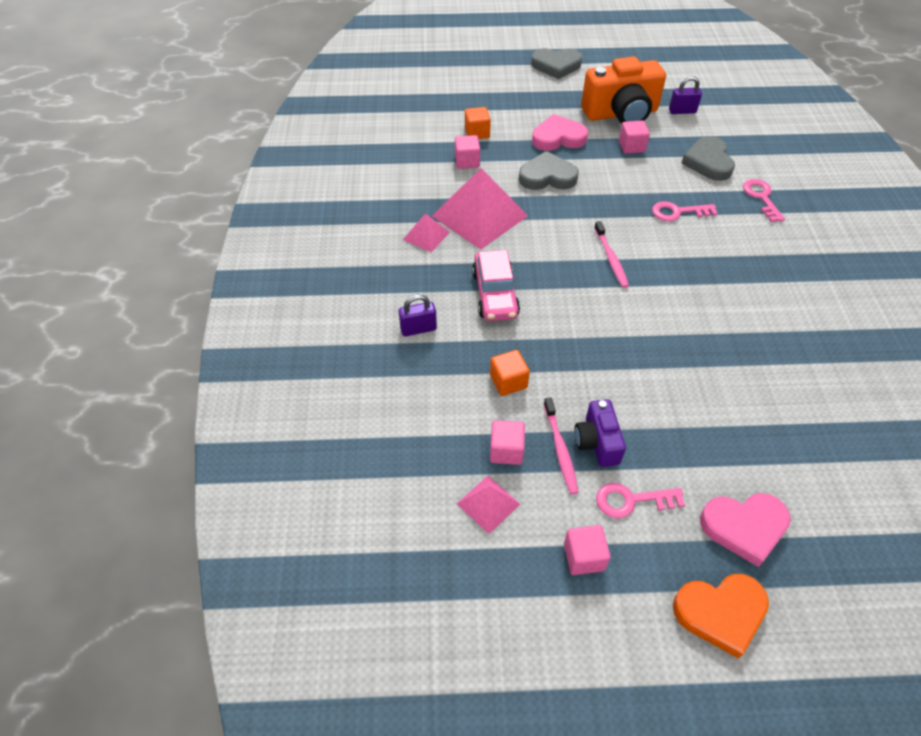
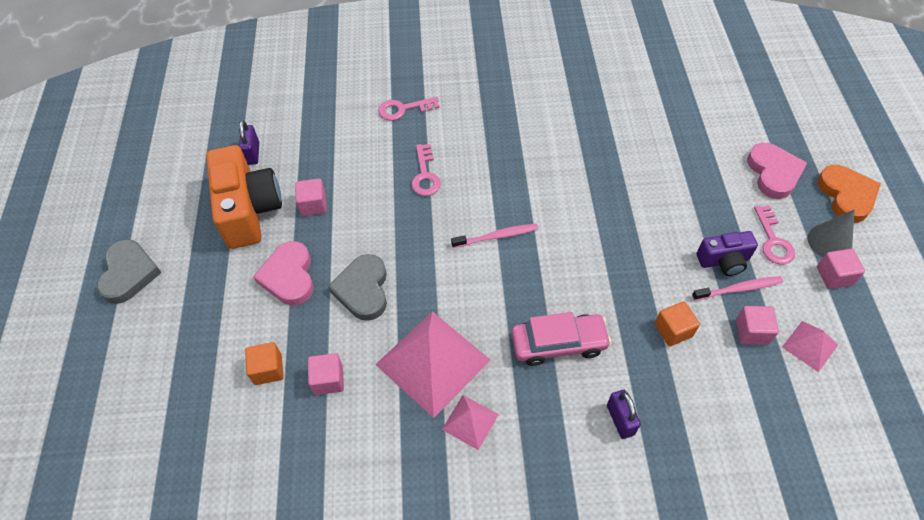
camera: 90 degrees left, 5 degrees up
grey heart [681,136,735,181] -> none
none -> grey cone [808,209,855,257]

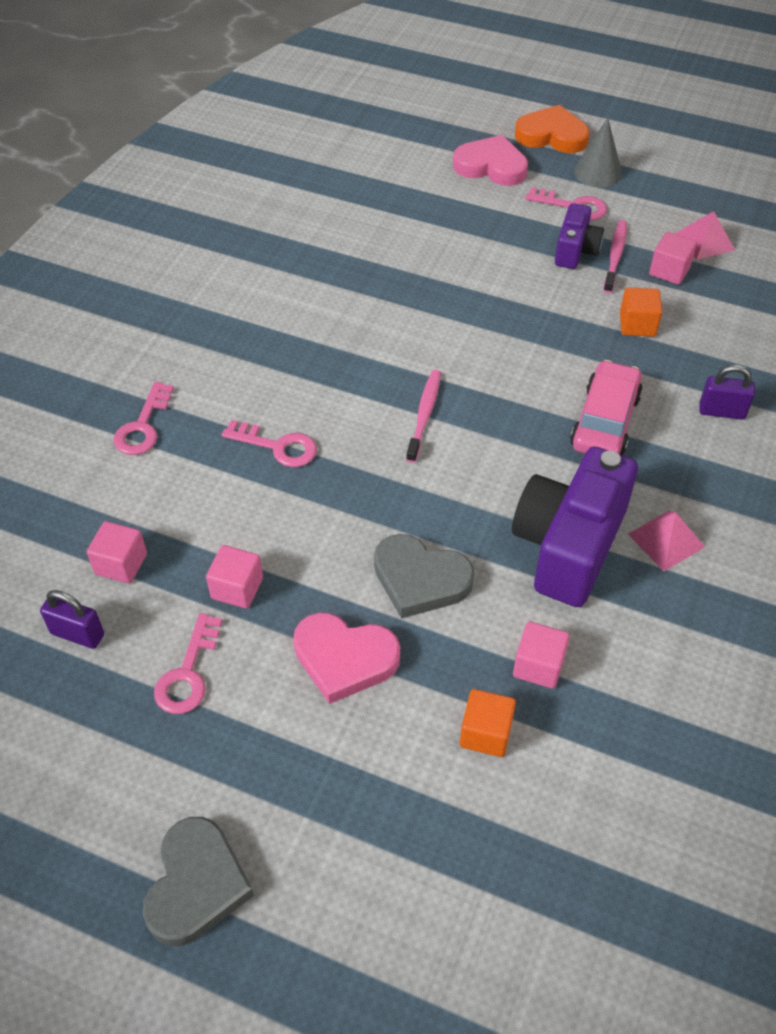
camera: 65 degrees left, 5 degrees down
grey heart [97,239,162,304] -> grey heart turned 75 degrees clockwise [142,817,254,946]
orange camera [206,145,282,249] -> pink key [154,613,222,714]
pink pyramid [375,311,490,418] -> purple camera [512,447,638,607]
pink cube [817,249,865,289] -> pink cube moved to [87,521,147,584]

